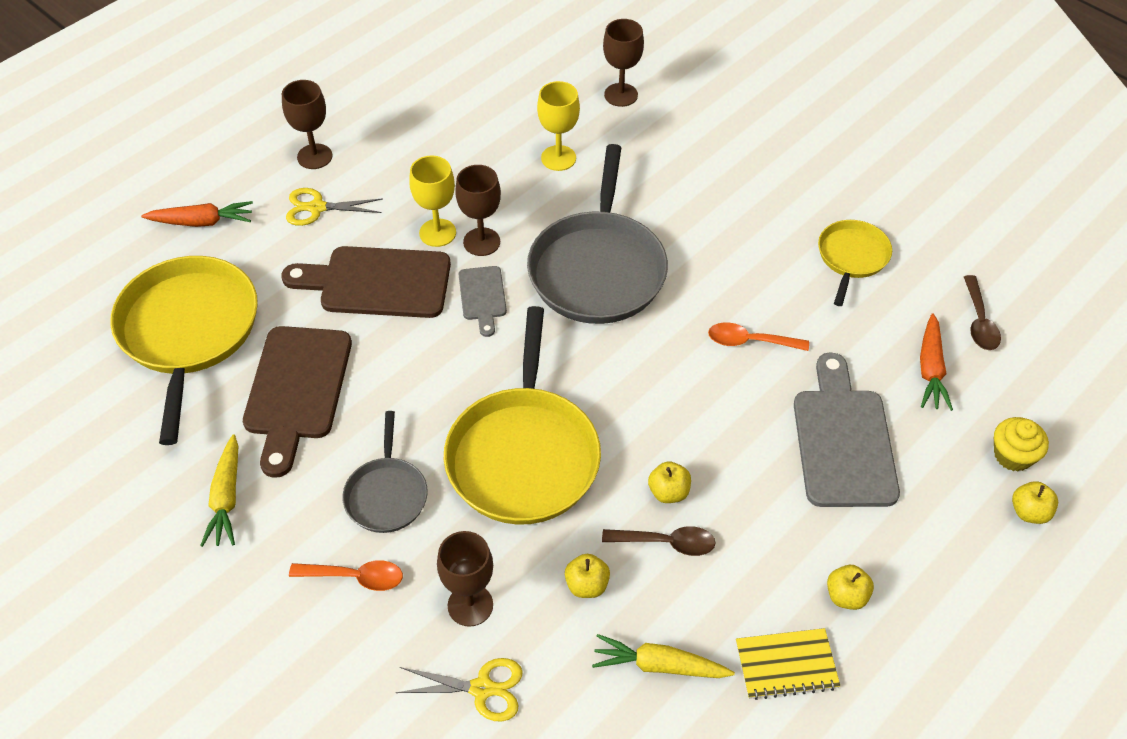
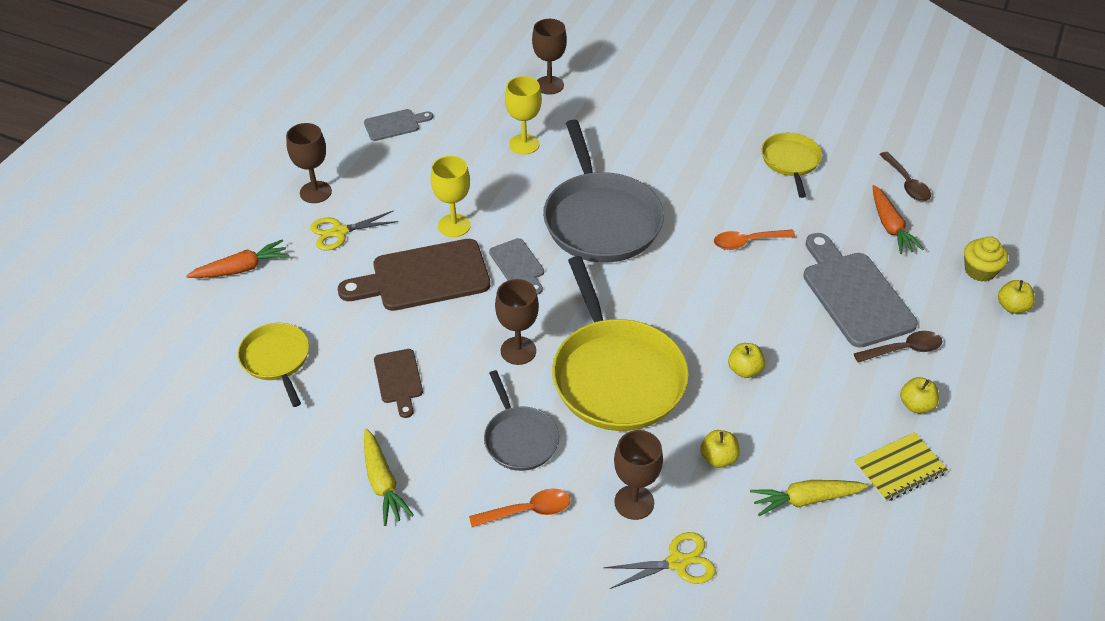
camera: 20 degrees left, 5 degrees down
yellow pan [110,256,258,445] -> yellow pan [238,323,309,407], size x0.53
brown cutting board [243,326,352,478] -> brown cutting board [374,349,423,418], size x0.52
brown goblet [455,165,501,256] -> brown goblet moved to [495,279,539,365]
brown spoon [602,526,716,556] -> brown spoon moved to [854,331,942,363]
none -> grey cutting board [364,109,433,141]

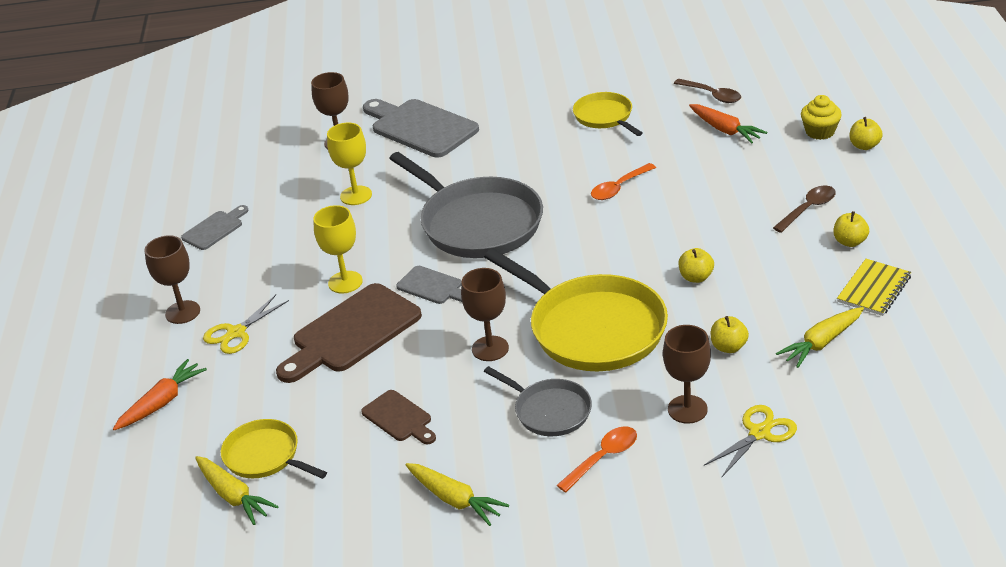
camera: 25 degrees left, 10 degrees down
grey cutting board [803,233,918,348] -> grey cutting board moved to [363,99,479,158]
none -> yellow carrot [195,456,279,525]

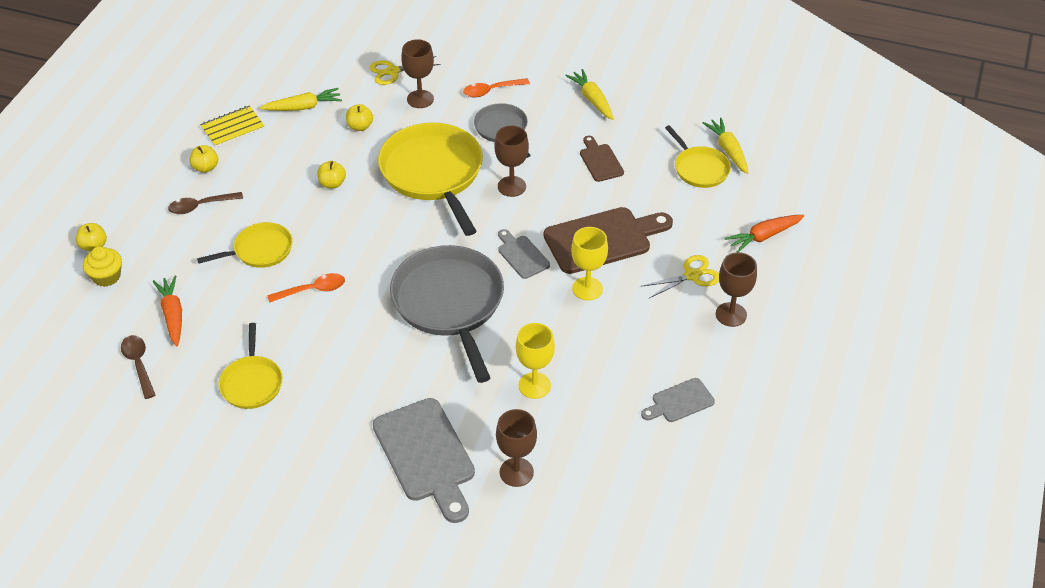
camera: 160 degrees left, 10 degrees up
none -> yellow pan [197,222,293,268]

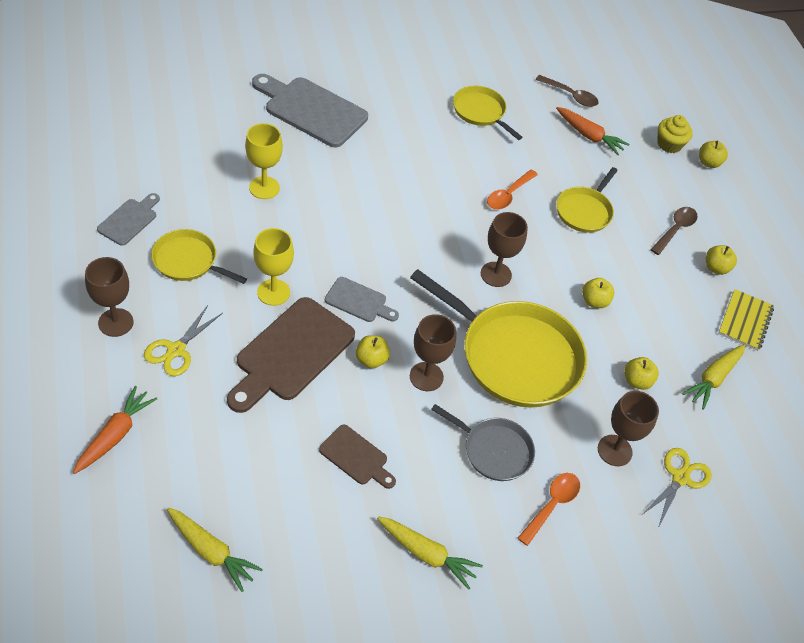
camera: 140 degrees right, 5 degrees up
grey pan [390,245,504,383] -> none
brown goblet [496,409,537,487] -> brown goblet moved to [481,212,528,287]
yellow pan [665,125,731,188] -> yellow pan moved to [151,229,247,284]
none -> yellow apple [356,335,390,368]

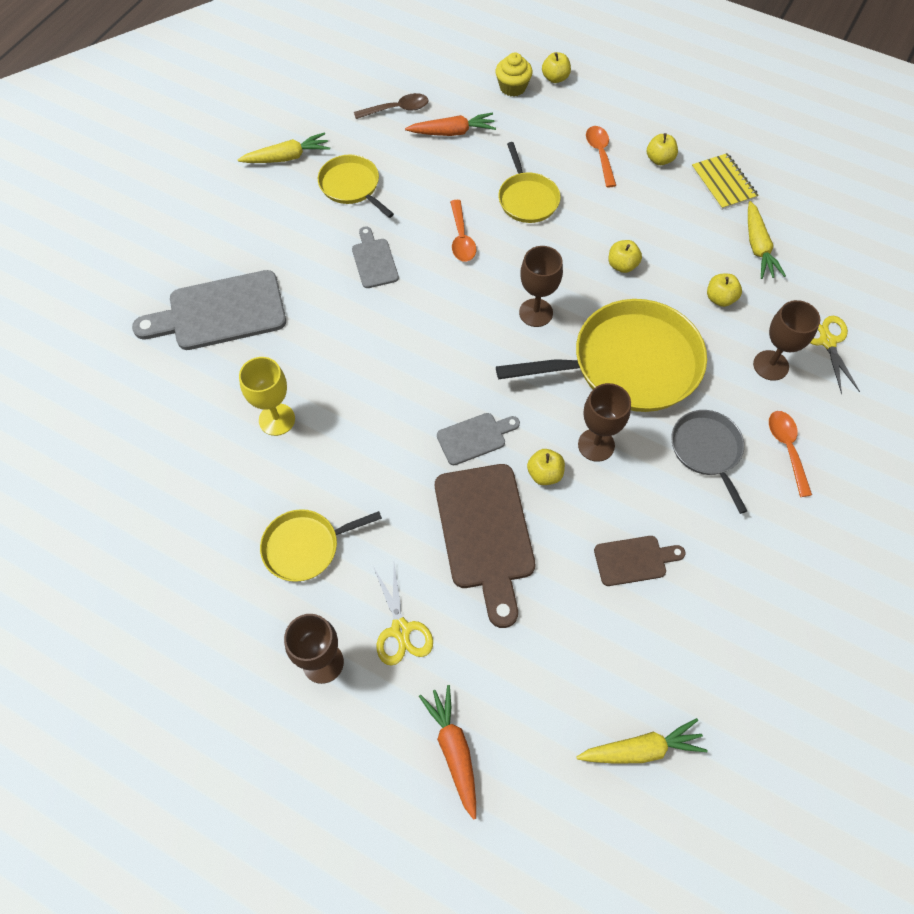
camera: 40 degrees left, 10 degrees up
grey cutting board [97,193,160,246] -> grey cutting board moved to [352,226,399,288]
yellow goblet [253,228,294,306] -> none
yellow carrot [377,516,483,590] -> yellow carrot moved to [237,132,330,163]
grey pan [431,404,535,481] -> grey pan turned 90 degrees counterclockwise [671,410,747,514]
yellow pan [453,86,523,140] -> yellow pan turned 45 degrees clockwise [318,155,394,218]
brown spoon [651,207,698,255] -> orange spoon [586,126,616,187]

